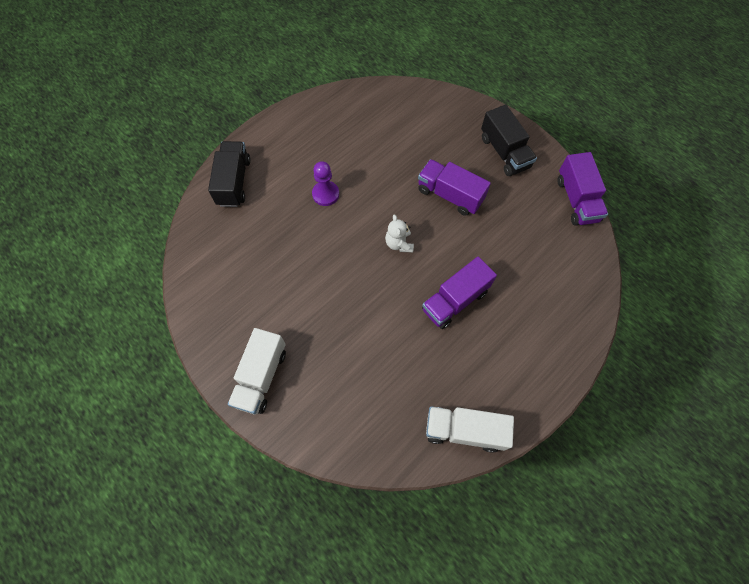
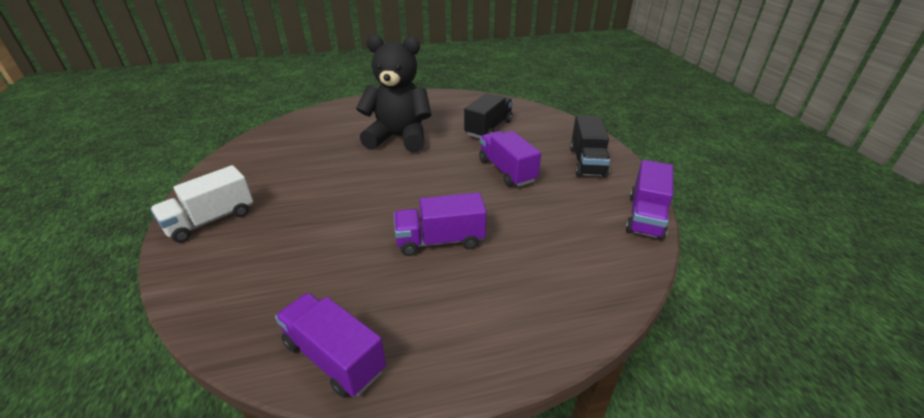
camera: 30 degrees right, 30 degrees down
black truck [208,141,251,207] -> black truck moved to [464,93,513,139]
purple pawn [312,161,339,206] -> black teddy bear [356,35,431,152]
white teddy bear [385,215,414,252] -> none
white truck [426,406,514,453] -> purple truck [275,293,386,398]

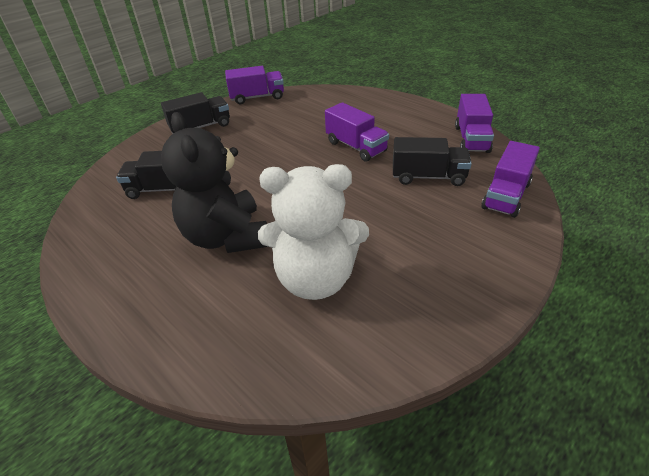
camera: 120 degrees left, 5 degrees up
white truck [150,165,253,243] -> none
purple truck [479,131,541,187] -> purple truck moved to [482,141,540,218]
none -> white teddy bear [258,164,369,300]
none -> black truck [393,137,472,186]

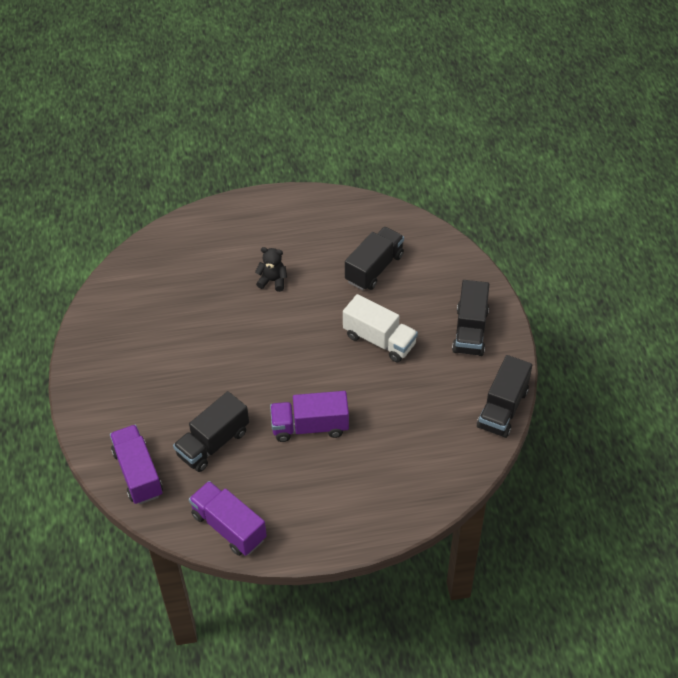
camera: 125 degrees right, 10 degrees up
black teddy bear [161,112,268,253] -> black teddy bear [255,247,287,292], size x0.41
purple truck [225,66,284,104] -> black truck [477,355,532,438]
white teddy bear [258,164,369,300] -> none
none -> white truck [343,294,418,362]

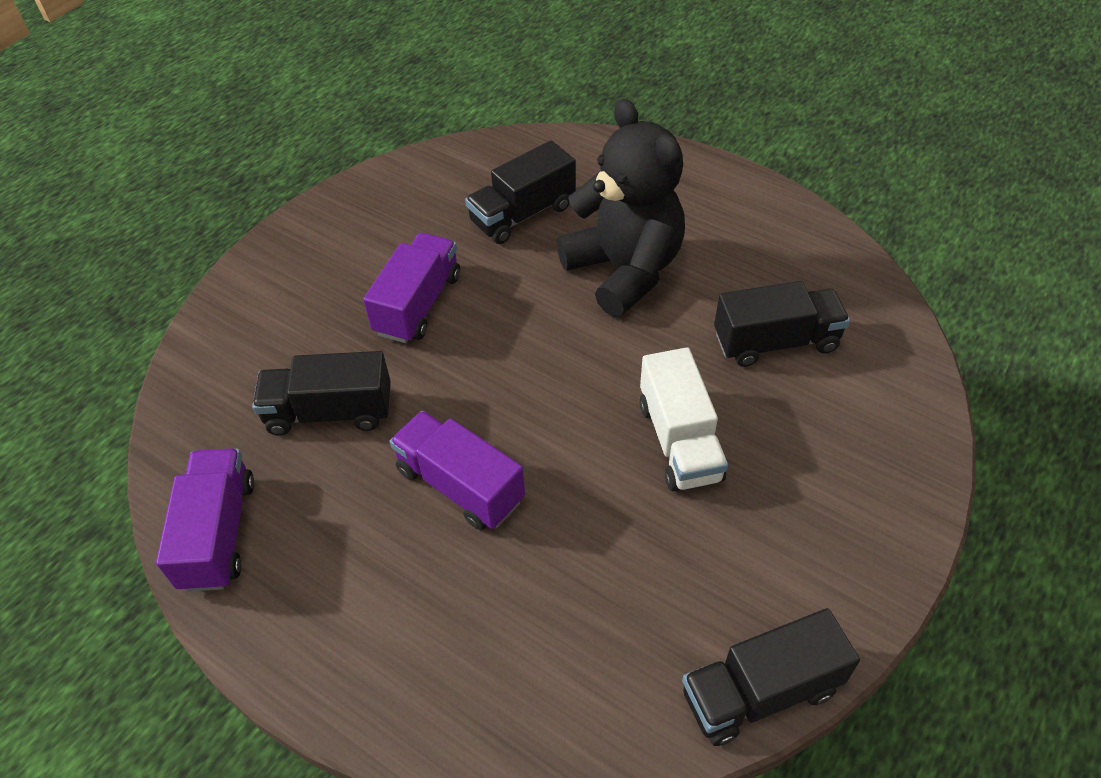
camera: 45 degrees right, 0 degrees up
purple truck [110,425,163,505] -> purple truck moved to [363,233,460,343]
black teddy bear [255,247,287,292] -> black teddy bear [557,99,685,317], size x2.45
black truck [452,280,489,356] -> black truck moved to [465,140,576,244]

